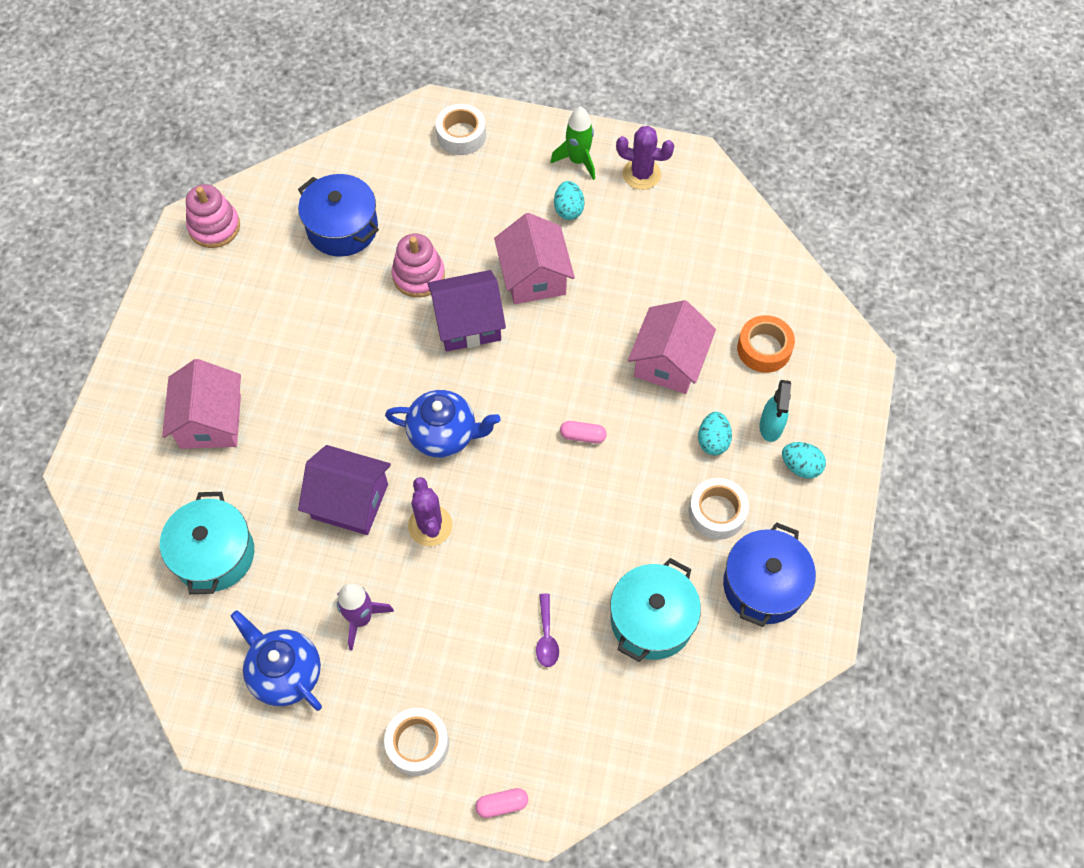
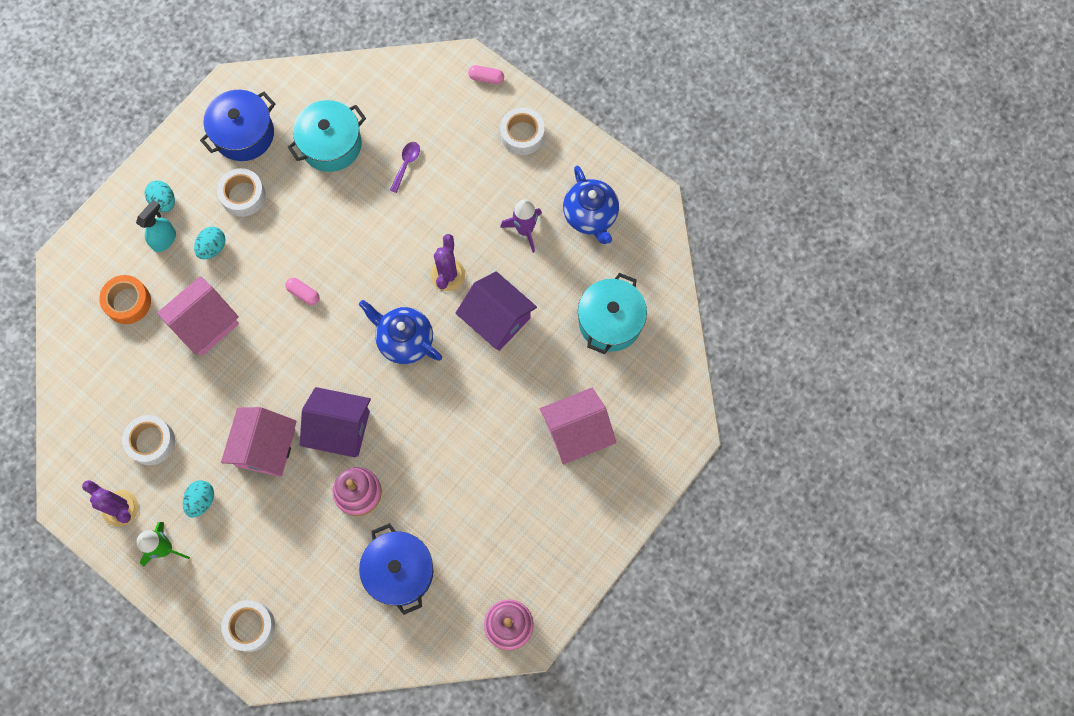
camera: 155 degrees left, 10 degrees up
pink house [162,359,241,449] -> pink house turned 45 degrees clockwise [540,388,616,464]
none -> white tape [122,415,175,465]

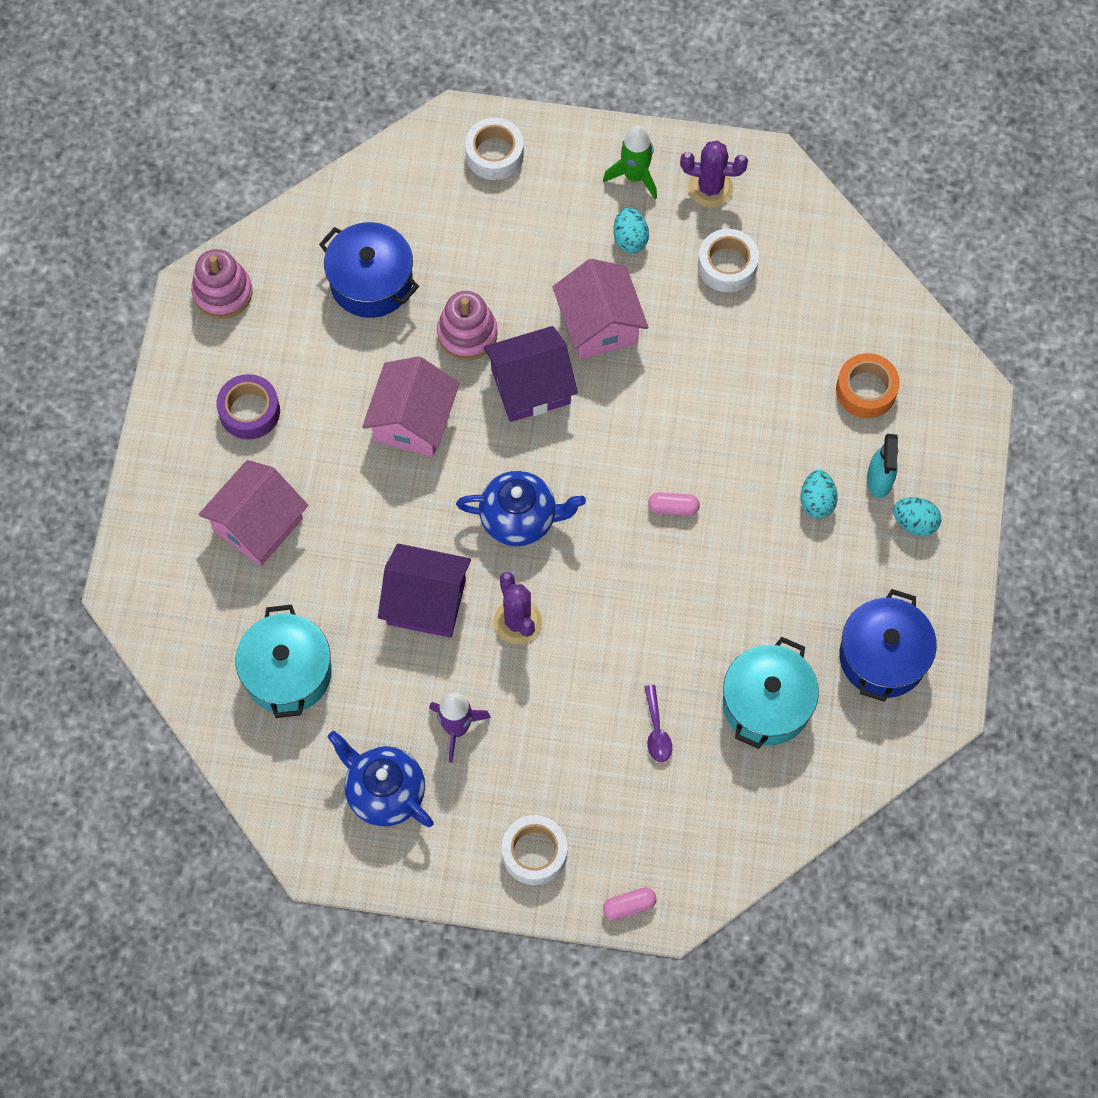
camera: 150 degrees right, 5 degrees down
pink house [157,276,239,356] -> pink house moved to [362,356,460,457]
white tape [217,168,266,217] -> none
none -> purple tape [216,374,280,440]

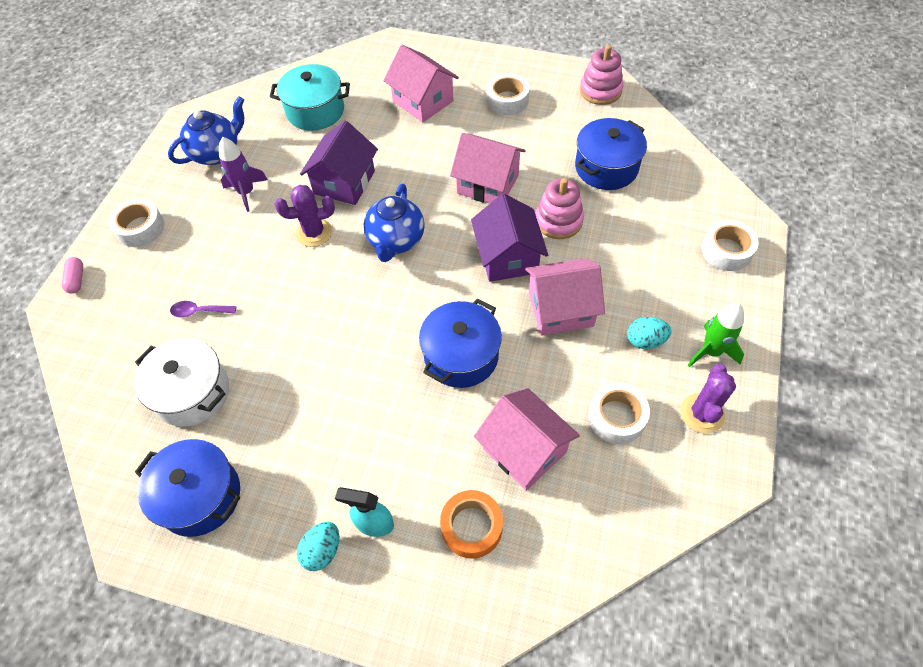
camera: 100 degrees right, 10 degrees down
purple tape [216,374,280,440] -> white tape [487,73,529,115]
pink capsule [648,492,700,516] -> none
turquoise pot [723,637,819,749] -> white pot [134,338,229,427]
turquoise egg [801,470,838,519] -> none
none -> blue pot [419,298,502,388]
none -> pink house [474,388,580,491]

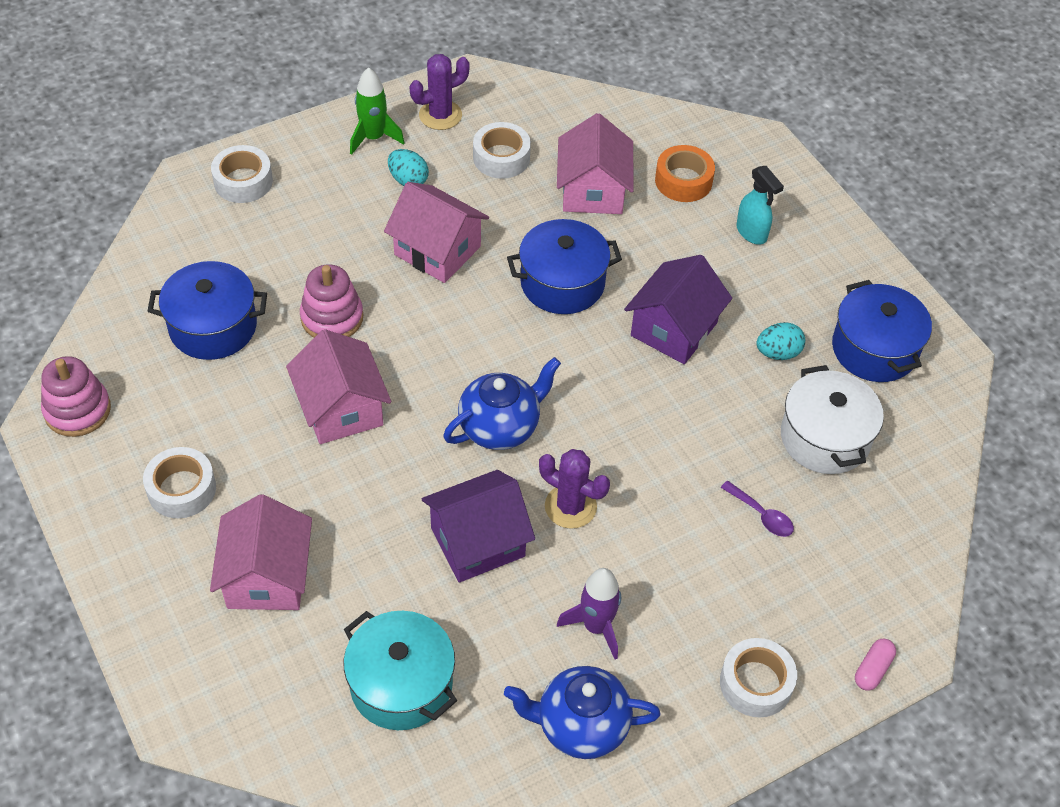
camera: 140 degrees left, 5 degrees down
turquoise egg [297,522,339,571] -> turquoise egg moved to [756,322,805,360]
purple house [471,194,548,282] -> purple house moved to [624,255,732,364]

